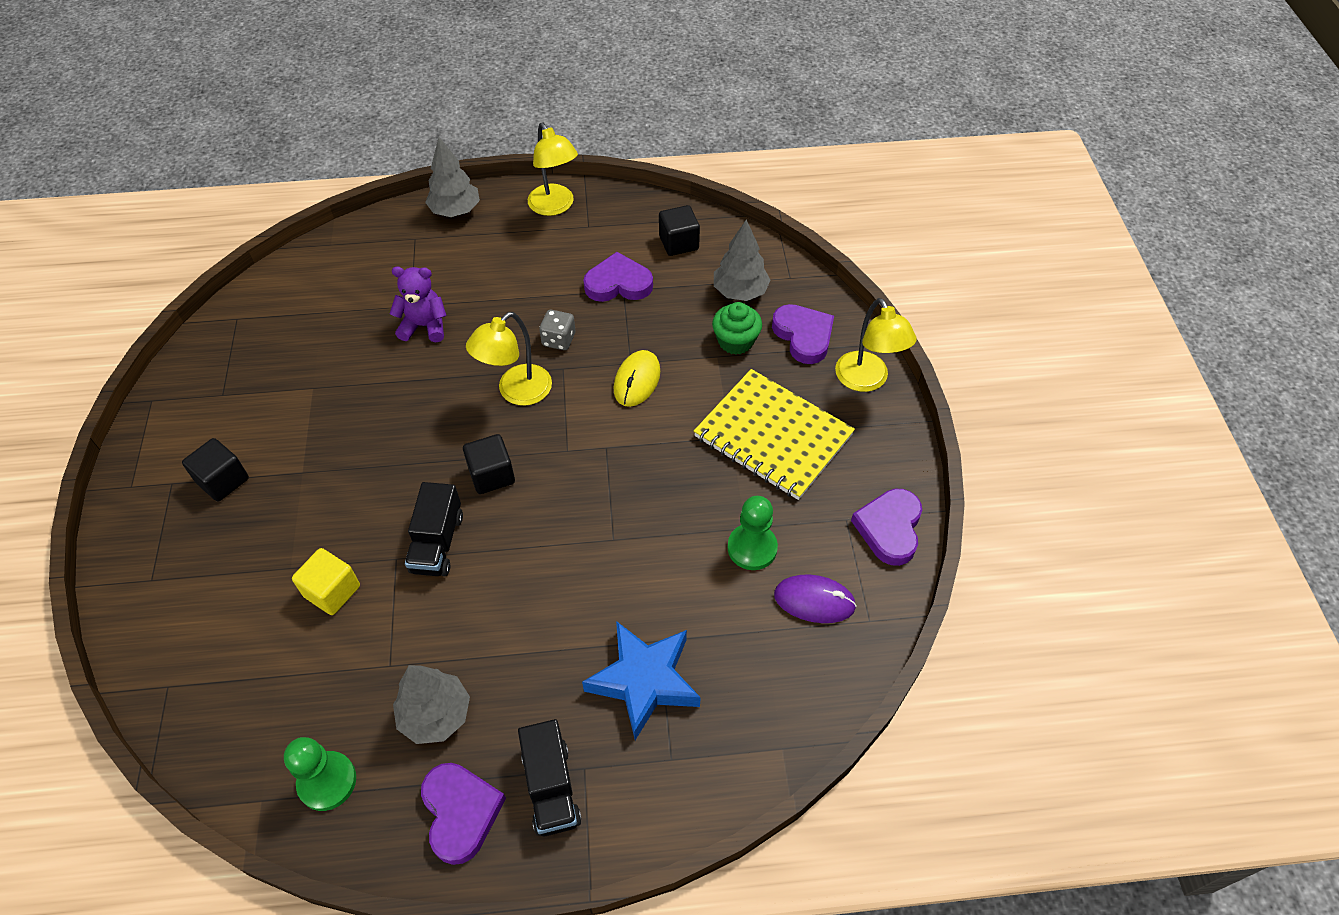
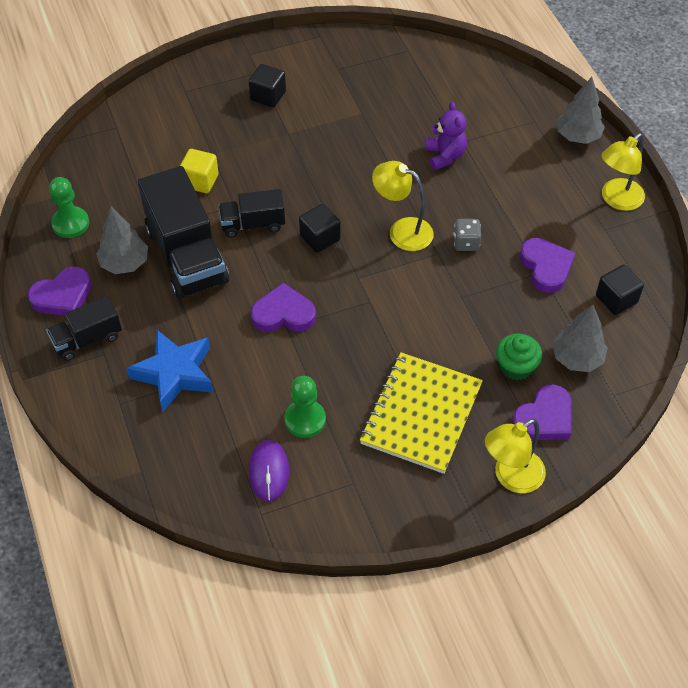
camera: 75 degrees right, 0 degrees up
yellow mouse [614,350,660,407] -> none
purple heart [851,489,922,566] -> purple heart moved to [251,283,316,332]
none -> black truck [138,166,229,299]

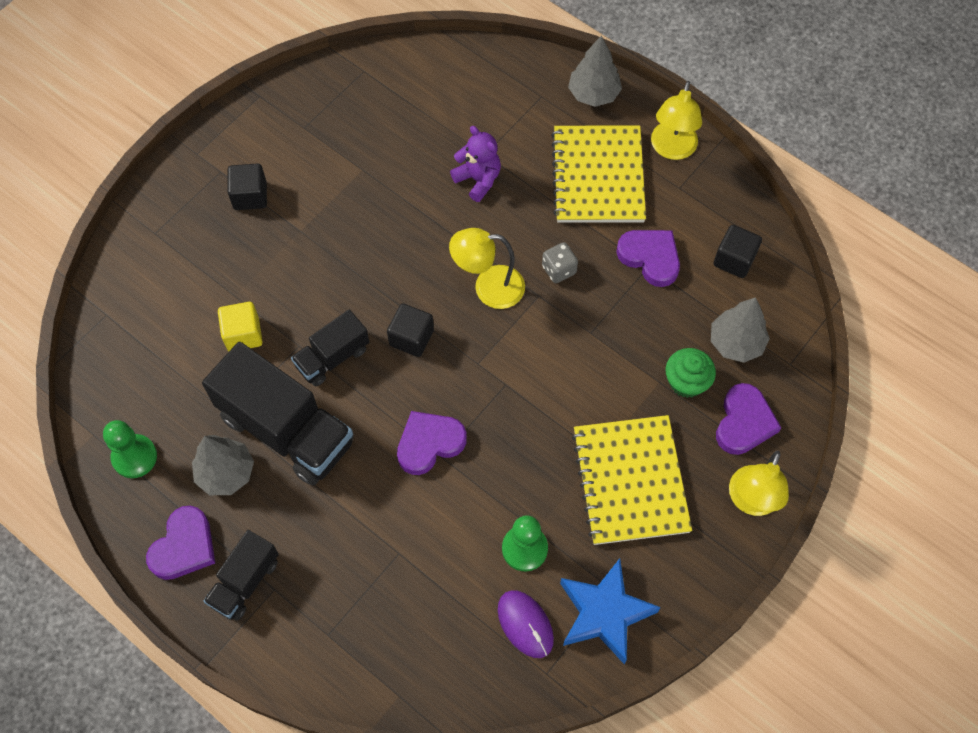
camera: 30 degrees left, 10 degrees up
blue star [126,330,213,412] -> blue star moved to [560,558,661,664]
none -> yellow notebook [551,126,646,223]

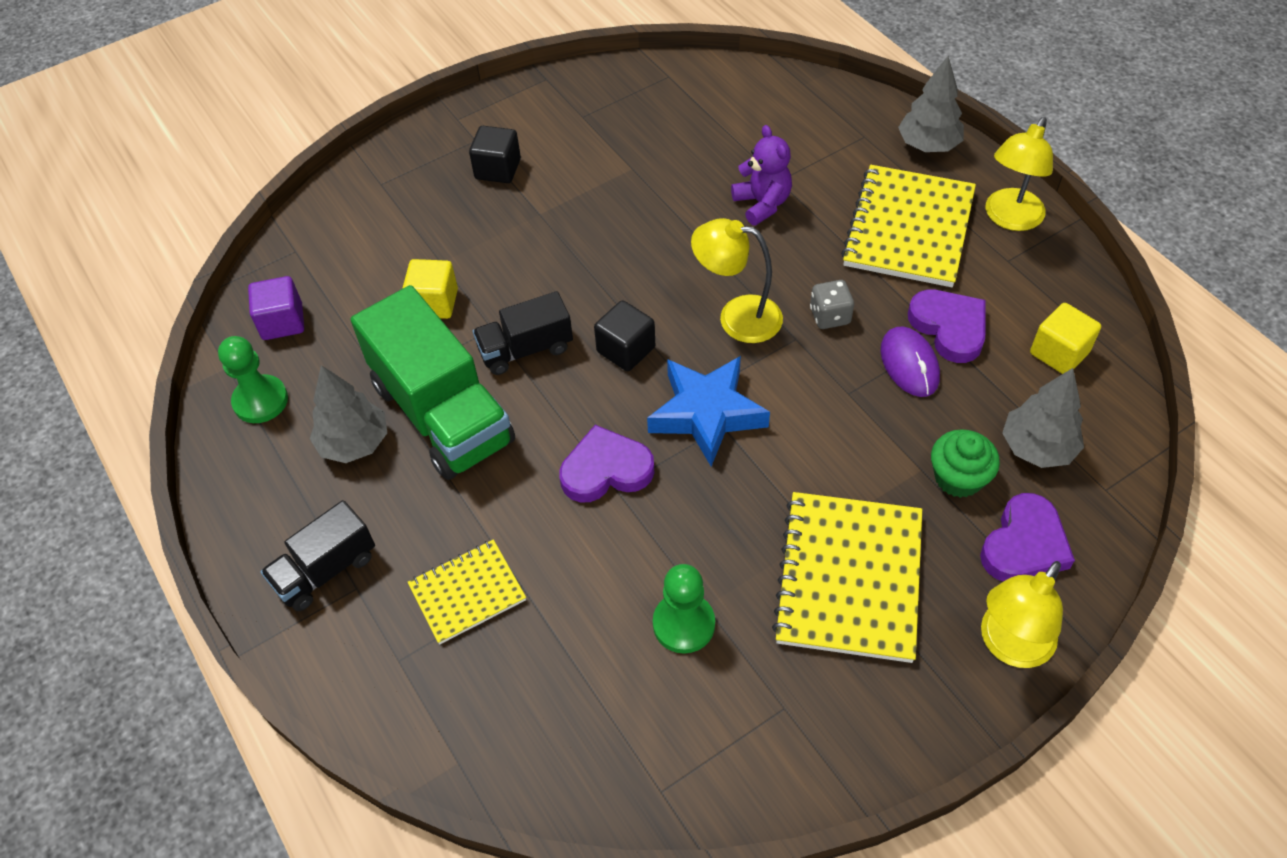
camera: 20 degrees right, 10 degrees down
purple heart [146,506,215,580] -> none
black truck [202,342,354,485] -> green truck [351,285,515,480]
purple mouse [498,590,554,658] -> purple mouse moved to [881,327,940,397]
blue star [560,558,661,664] -> blue star moved to [647,356,770,467]
black cube [713,225,762,278] -> yellow cube [1030,303,1101,374]
none -> purple cube [248,276,304,340]
none -> yellow notebook [407,539,526,644]

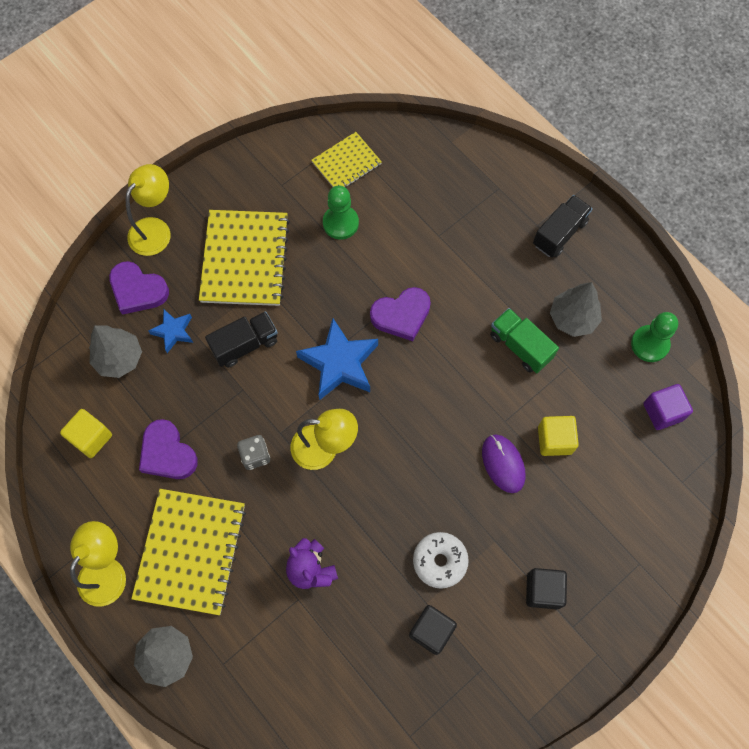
camera: 170 degrees right, 15 degrees up
green truck [351,285,515,480] -> green truck [490,308,559,373], size x0.54
yellow notebook [407,539,526,644] -> yellow notebook moved to [311,132,382,188]
black truck [473,291,573,375] -> black truck moved to [205,311,278,368]
black cube [594,300,655,371] -> black cube moved to [409,605,457,655]
purple mouse [881,327,940,397] -> purple mouse moved to [482,435,525,493]
green cupcake [931,429,1000,498] -> blue star [148,309,193,353]
purple heart [980,493,1075,582] -> purple heart turned 90 degrees counterclockwise [109,261,169,315]
none -> white donut [413,532,469,589]

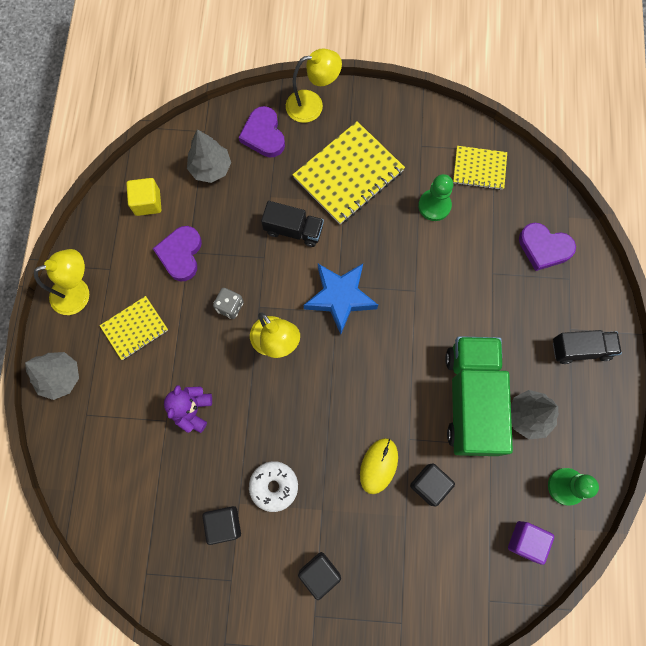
camera: 45 degrees right, 5 degrees up
yellow notebook [131,489,246,615] -> yellow notebook [100,296,168,360], size x0.58
blue star [148,309,193,353] -> none
purple heart [370,287,431,341] -> purple heart moved to [519,223,576,271]
purple mouse [482,435,525,493] -> yellow mouse [360,438,398,494]
green truck [490,308,559,373] -> green truck [445,336,513,456], size x1.84
yellow cube [538,416,579,456] -> black cube [410,463,455,506]

